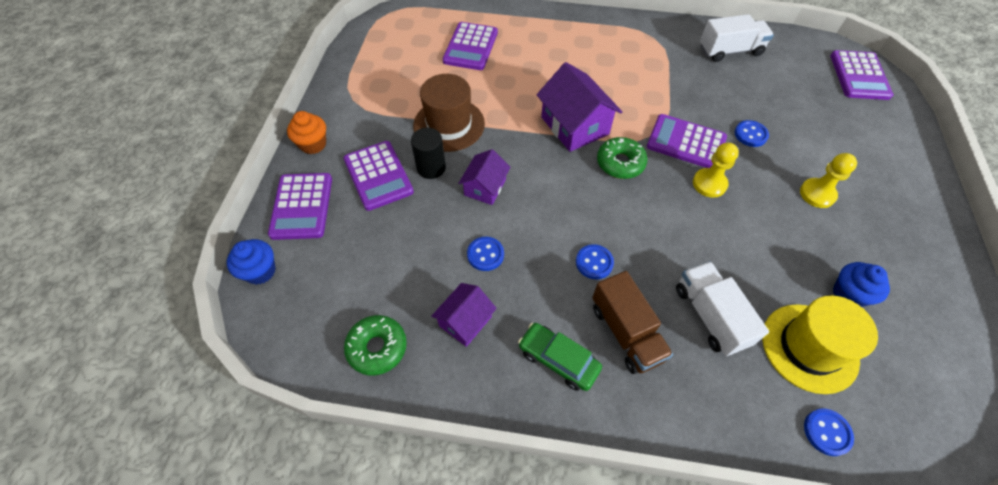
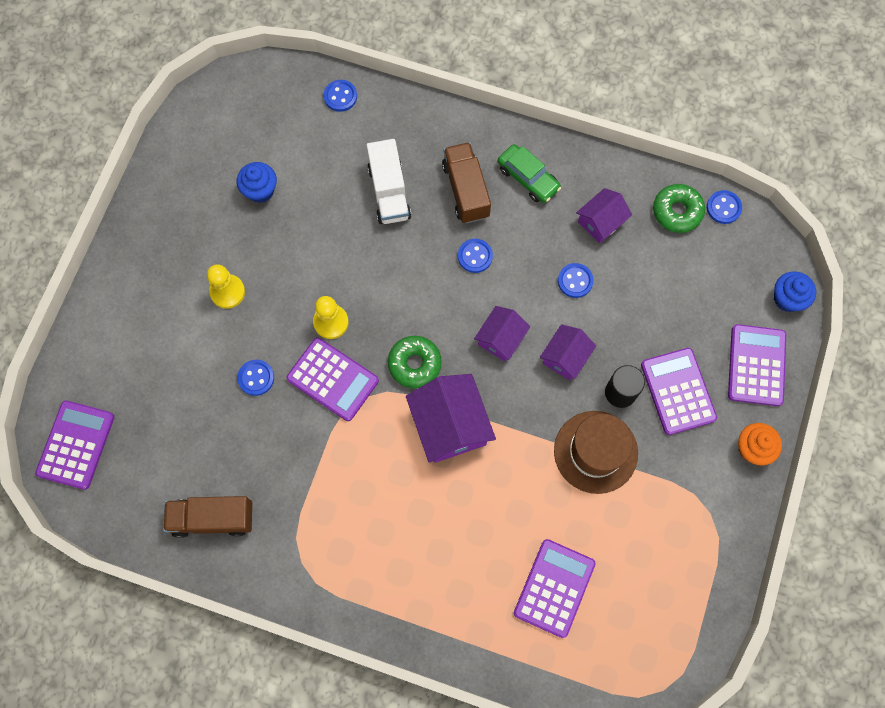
camera: 170 degrees left, 15 degrees up
white truck [700,14,774,62] -> brown truck [163,496,252,538]
yellow hat [762,295,878,394] -> none
none -> purple house [474,306,530,362]
none -> blue button [707,190,742,224]

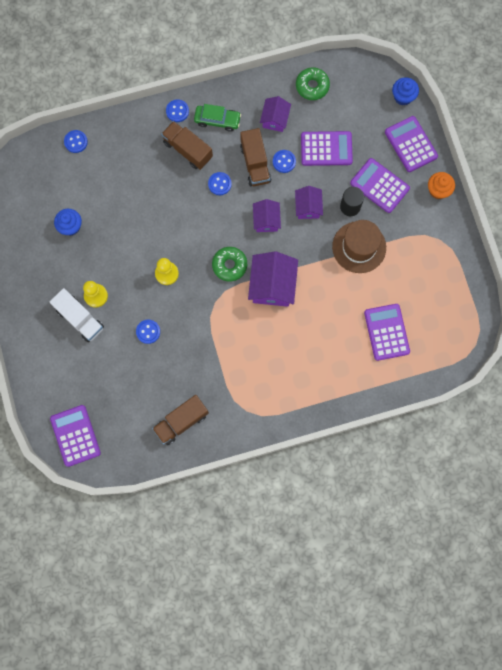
camera: 35 degrees left, 5 degrees up
purple calculator [287,338,379,421] -> purple calculator moved to [301,131,353,166]
white truck [366,139,411,224] -> white truck moved to [49,288,104,342]
purple house [406,374,496,463] -> purple house turned 60 degrees clockwise [248,251,298,307]
blue button [707,190,742,224] -> blue button moved to [166,100,189,122]
none -> brown truck [240,128,271,186]

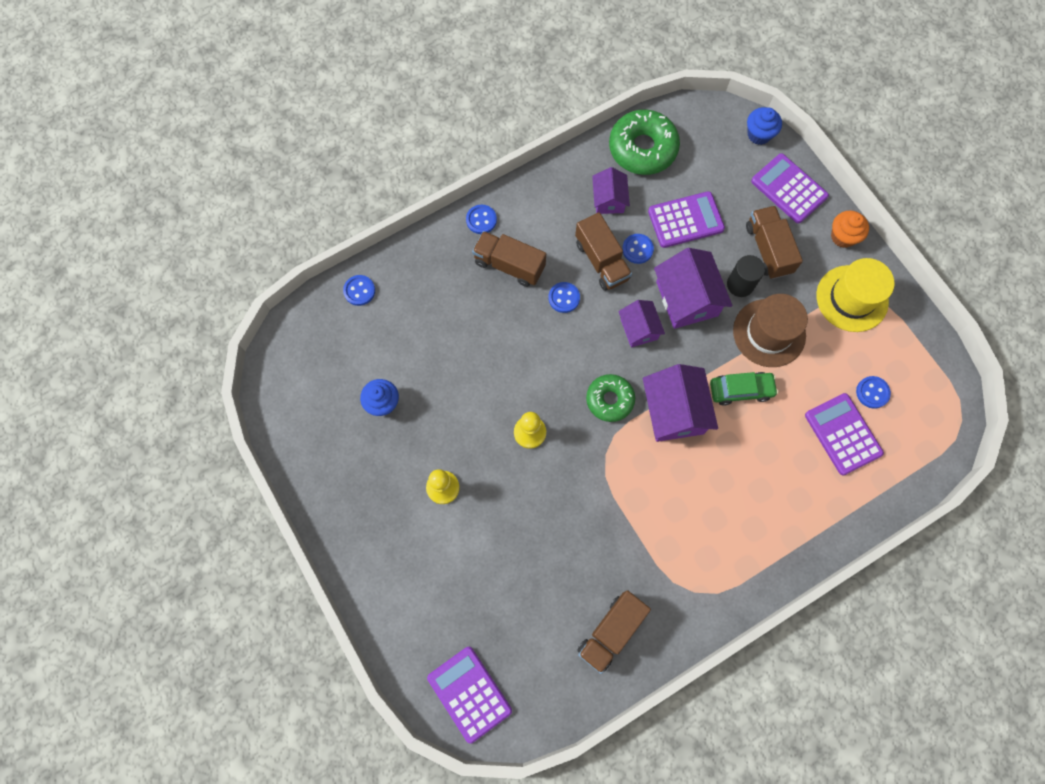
camera: 15 degrees left, 5 degrees down
white truck [49,288,104,342] -> none
blue button [136,320,160,344] -> blue button moved to [856,376,891,409]
green car [194,104,241,132] -> green car moved to [710,372,778,406]
purple house [295,186,323,219] -> purple house [654,248,732,329], size x1.66
green donut [296,67,330,100] -> green donut [609,109,680,175], size x1.57
purple calculator [350,158,410,213] -> brown truck [746,206,803,279]
none -> yellow hat [816,258,895,332]

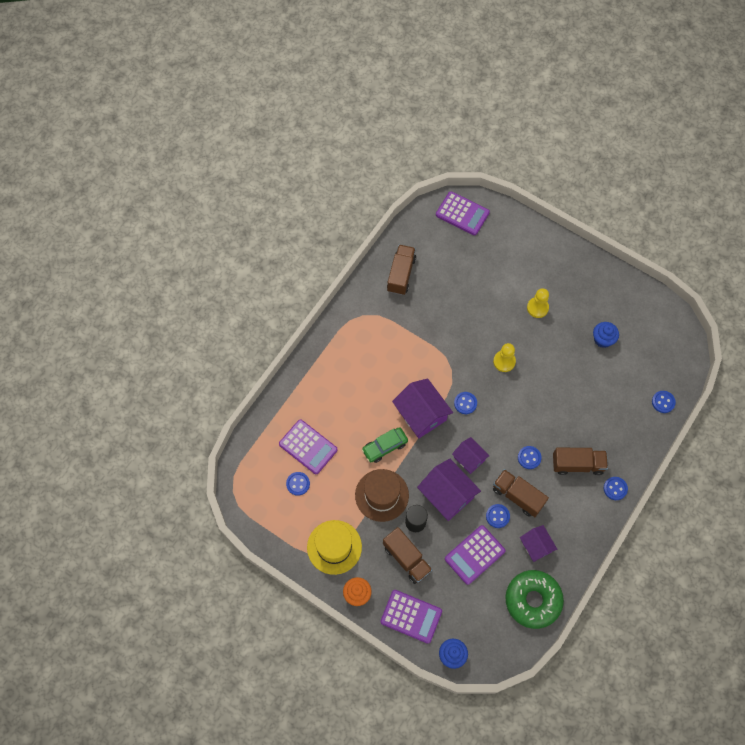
camera: 155 degrees right, 5 degrees down
green donut [586,374,635,422] -> blue button [454,392,477,414]

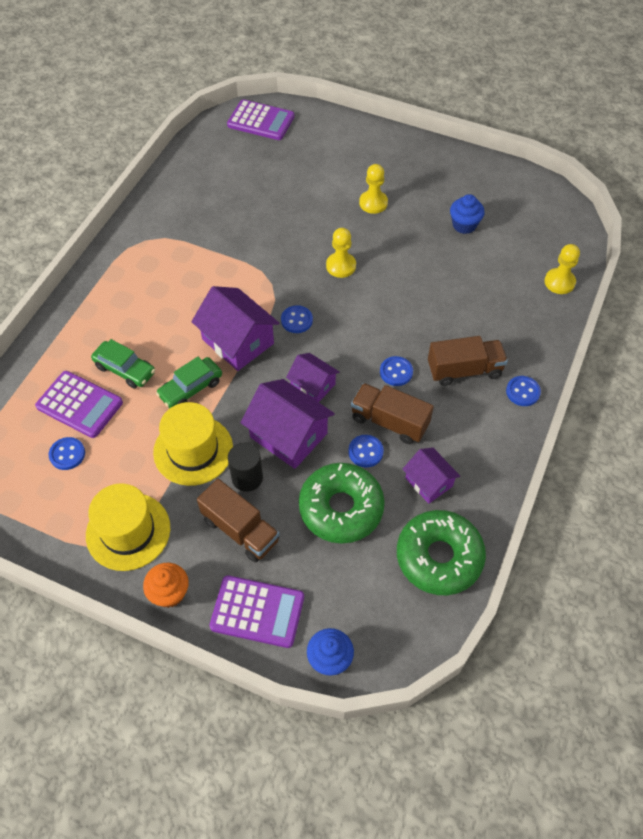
camera: 10 degrees left, 10 degrees down
brown hat [355,469,409,522] -> yellow hat [153,402,233,486]
brown truck [387,244,416,295] -> none
purple calculator [445,525,505,585] -> green donut [299,463,385,544]
blue button [652,391,676,413] -> yellow pawn [544,244,580,294]
none -> green car [91,339,155,388]

